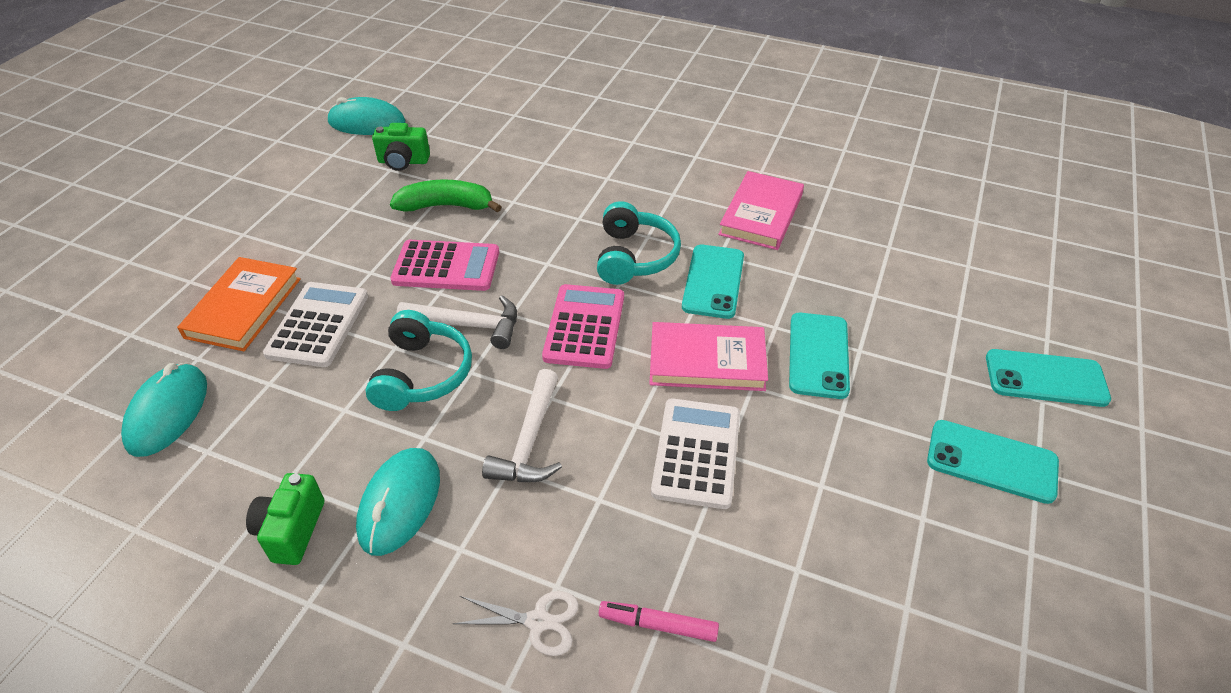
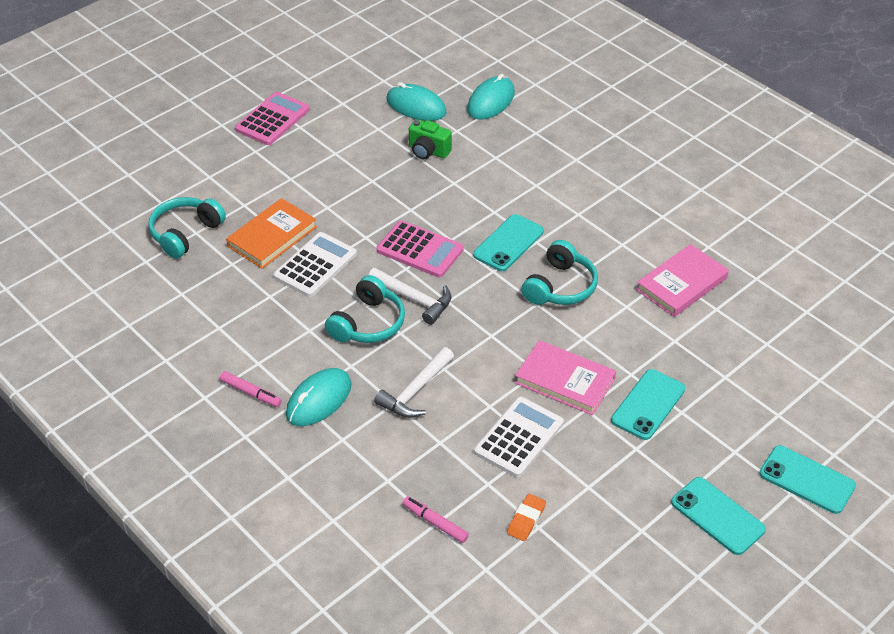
camera: 25 degrees right, 0 degrees up
turquoise mouse [121,363,207,457] -> turquoise mouse moved to [467,74,515,120]
green camera [246,473,324,565] -> pink marker [220,371,282,407]
green banana [390,180,501,213] -> none
white scissors [453,591,579,656] -> none
pink calculator [542,284,624,369] -> pink calculator moved to [235,92,310,145]
turquoise phone [682,245,744,319] -> turquoise phone moved to [473,214,544,271]
none -> turquoise headphones [148,197,226,259]
none -> orange eraser [507,494,546,541]

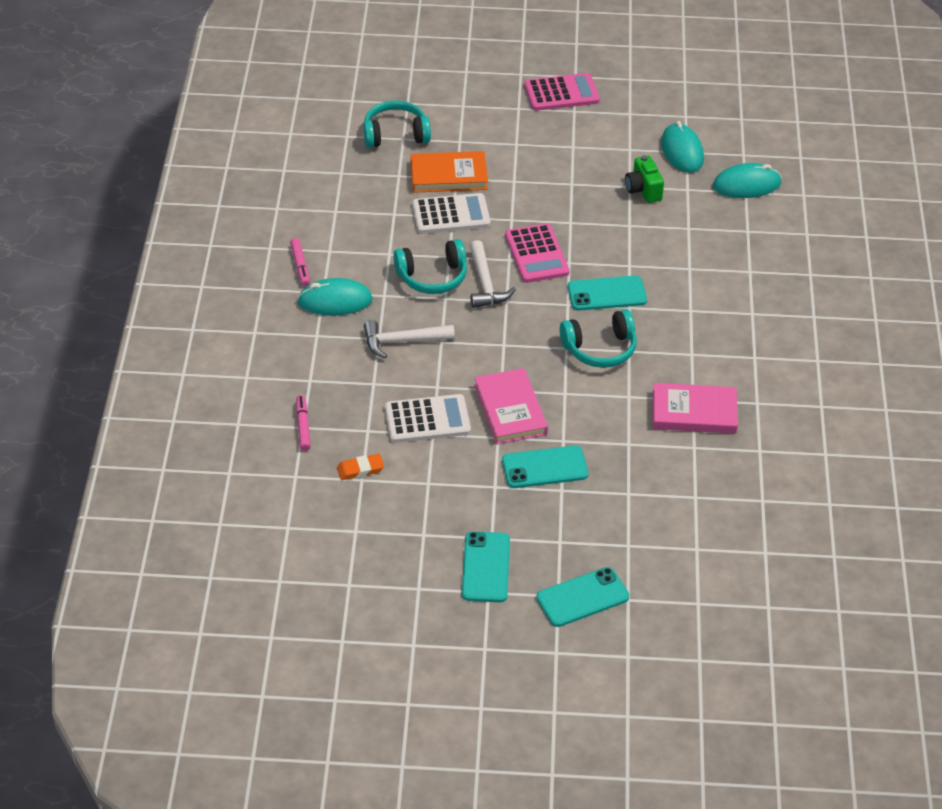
camera: 45 degrees right, 0 degrees up
turquoise phone [759,445,856,514] -> turquoise phone turned 75 degrees clockwise [536,567,629,627]

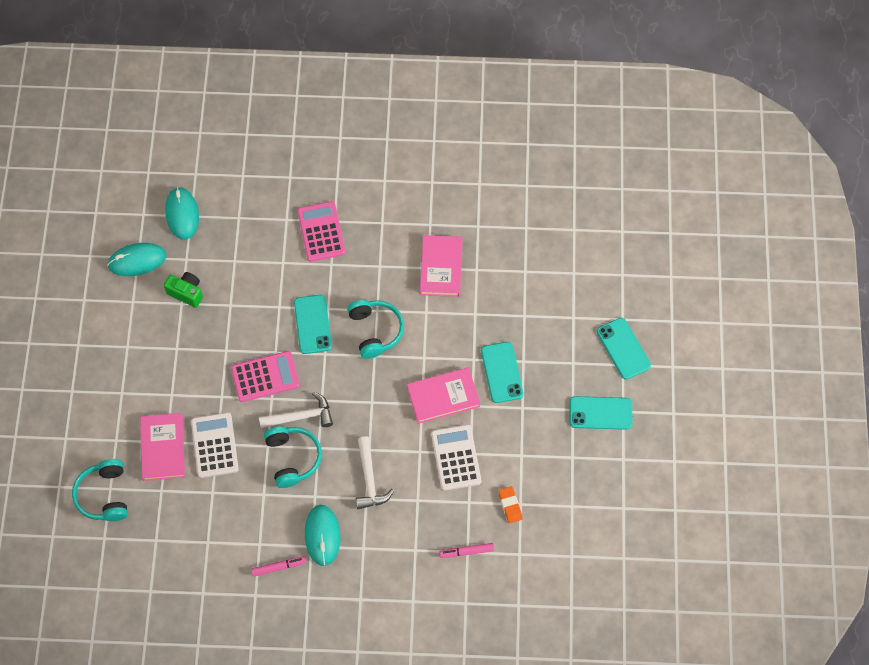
camera: 90 degrees left, 20 degrees up
orange book [411,151,488,193] -> pink book [140,413,185,481]
pink calculator [524,73,600,111] -> pink calculator moved to [297,201,346,262]
green camera [625,155,664,203] -> green camera turned 135 degrees counterclockwise [164,272,203,308]

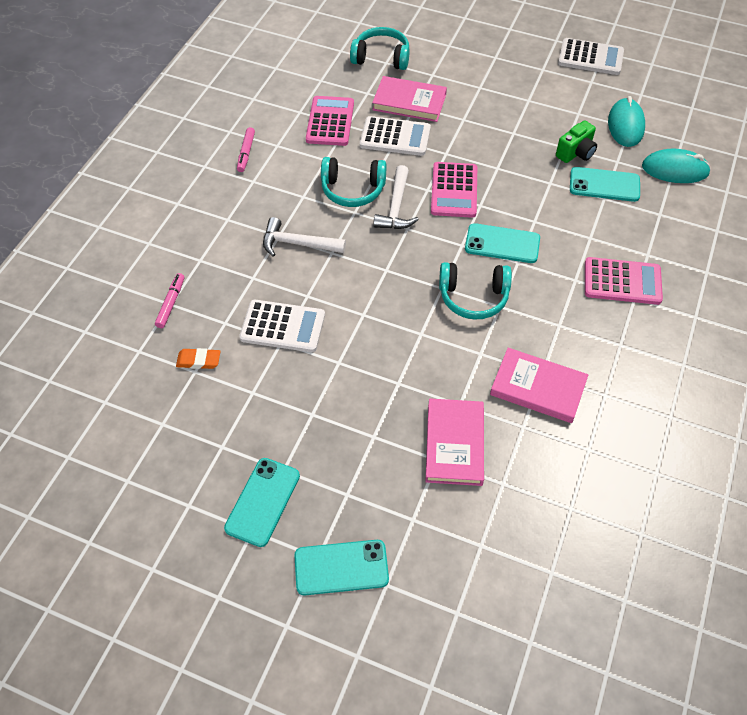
camera: 110 degrees right, 10 degrees down
turquoise mouse [305,505,340,566] -> none
pink book [407,367,480,424] -> pink book moved to [425,399,484,486]
turquoise phone [481,342,524,403] -> turquoise phone moved to [570,167,640,202]
none -> pink calculator [306,96,354,146]
none -> white calculator [558,38,624,75]

